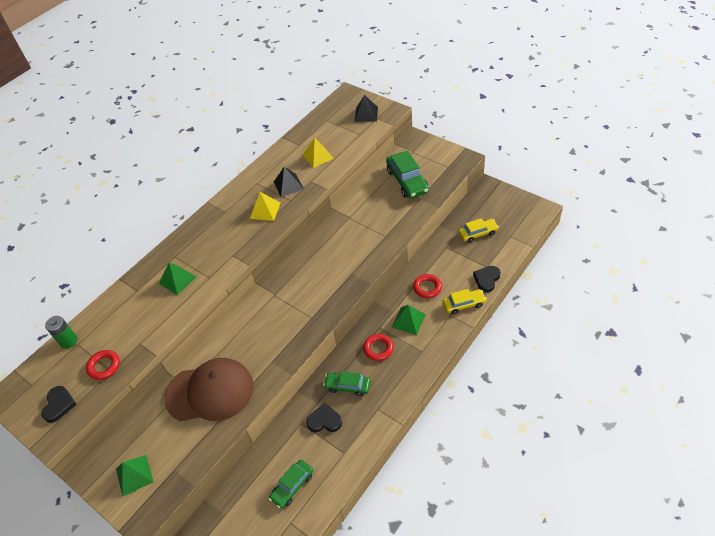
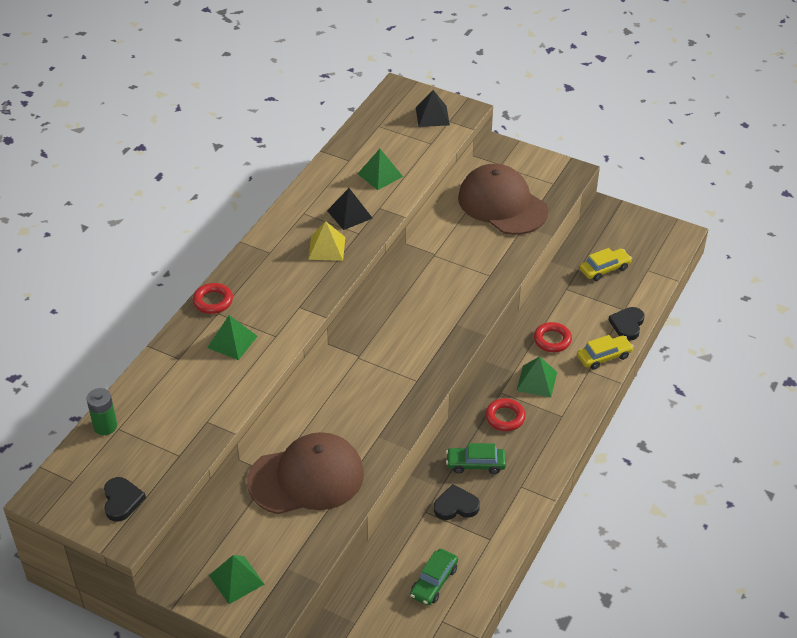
camera: 15 degrees left, 5 degrees down
red ring [86,350,120,380] -> red ring moved to [193,283,233,314]
yellow pyramid [303,138,334,168] -> green pyramid [358,149,403,190]
green car [386,151,429,199] -> brown cap [458,164,548,235]

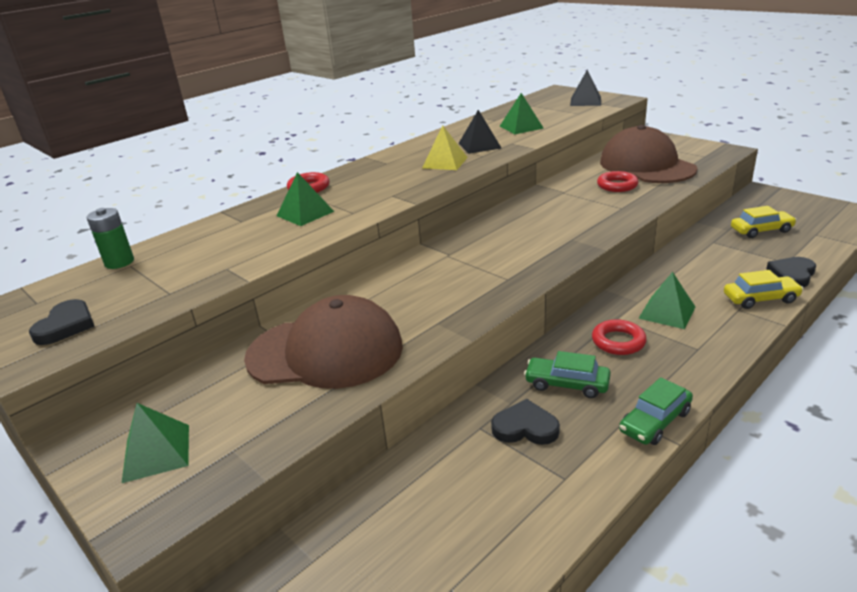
camera: 20 degrees right, 15 degrees down
green car [410,549,458,605] -> green car moved to [619,377,693,445]
red ring [534,322,572,352] -> red ring moved to [597,171,638,192]

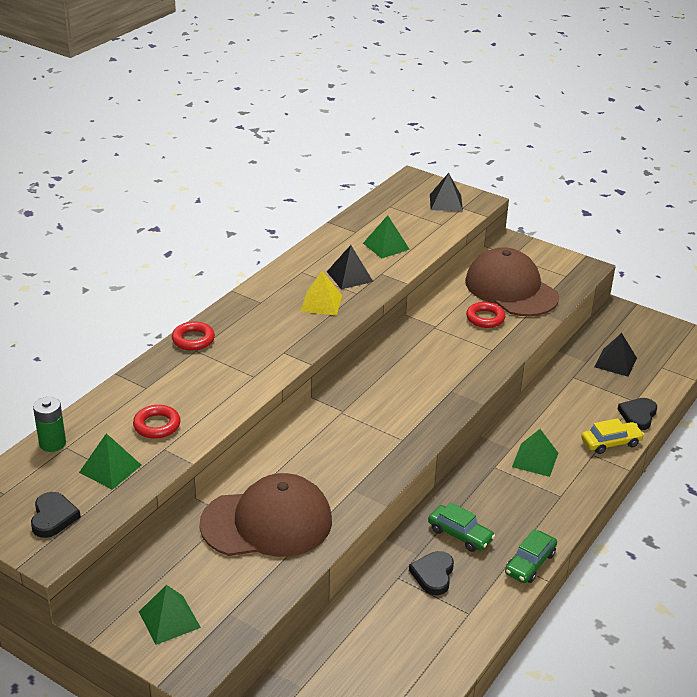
camera: 15 degrees left, 5 degrees up
green pyramid [277,172,334,226] -> green pyramid moved to [79,433,141,490]
black heart [491,399,560,445] -> black heart turned 75 degrees counterclockwise [409,551,454,595]
green car [524,351,611,398] -> green car turned 150 degrees counterclockwise [428,502,495,552]
red ring [592,319,647,355] -> red ring moved to [133,405,181,439]
yellow car [731,206,797,238] -> black pyramid [595,333,637,377]

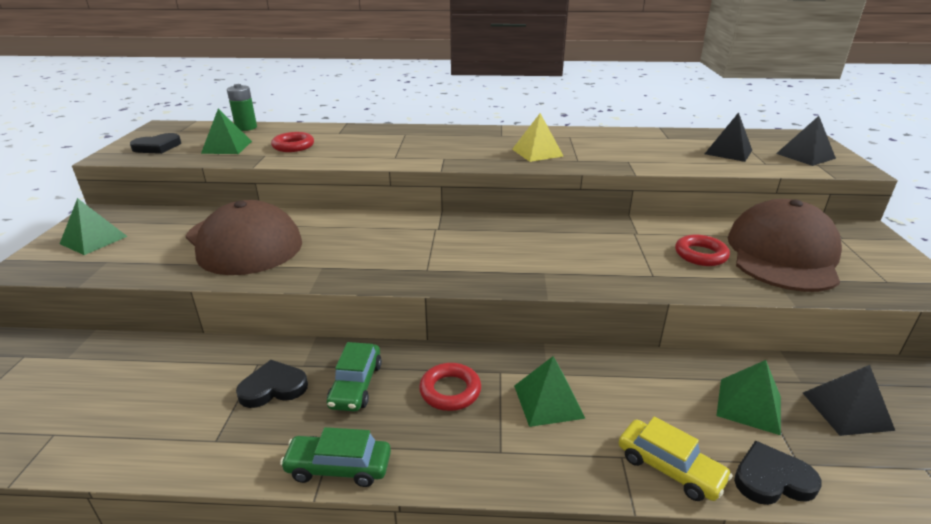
camera: 60 degrees right, 5 degrees down
red ring [172,321,215,351] -> red ring moved to [419,363,481,411]
black pyramid [327,245,373,289] -> black pyramid moved to [705,112,752,162]
green pyramid [363,215,410,258] -> green pyramid moved to [716,360,781,435]

